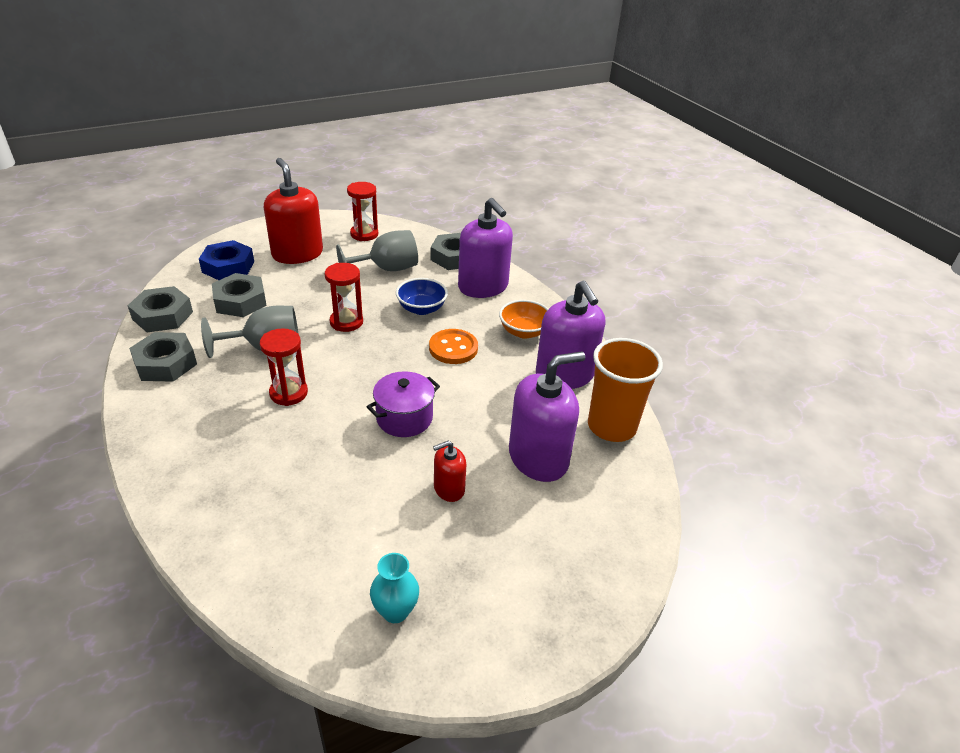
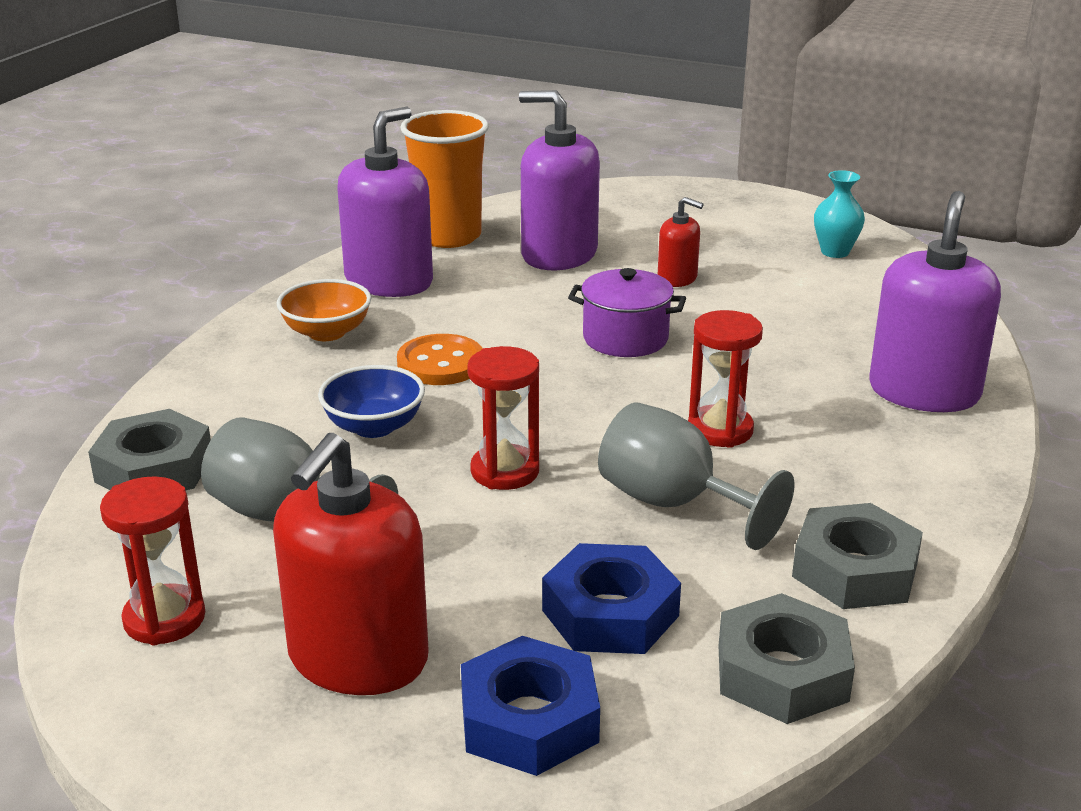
camera: 125 degrees left, 10 degrees down
grey nut [212,273,267,317] -> blue nut [542,543,681,654]
purple soap dispenser [458,198,513,298] -> purple soap dispenser moved to [869,191,1001,412]

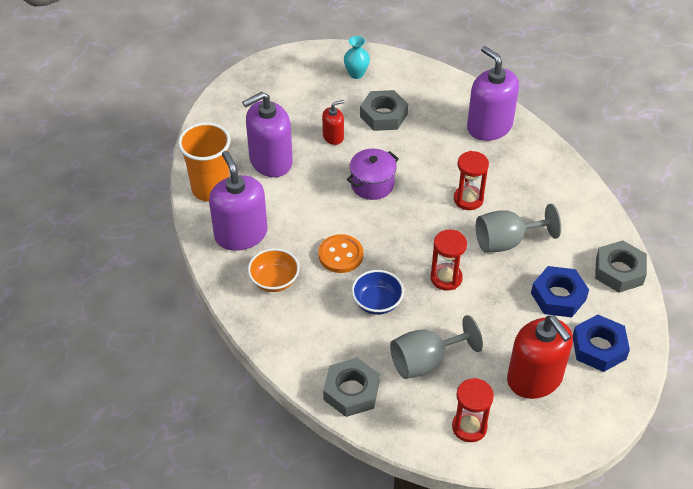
camera: 55 degrees left, 20 degrees up
grey nut [792,503,923,609] -> grey nut moved to [360,90,408,131]

